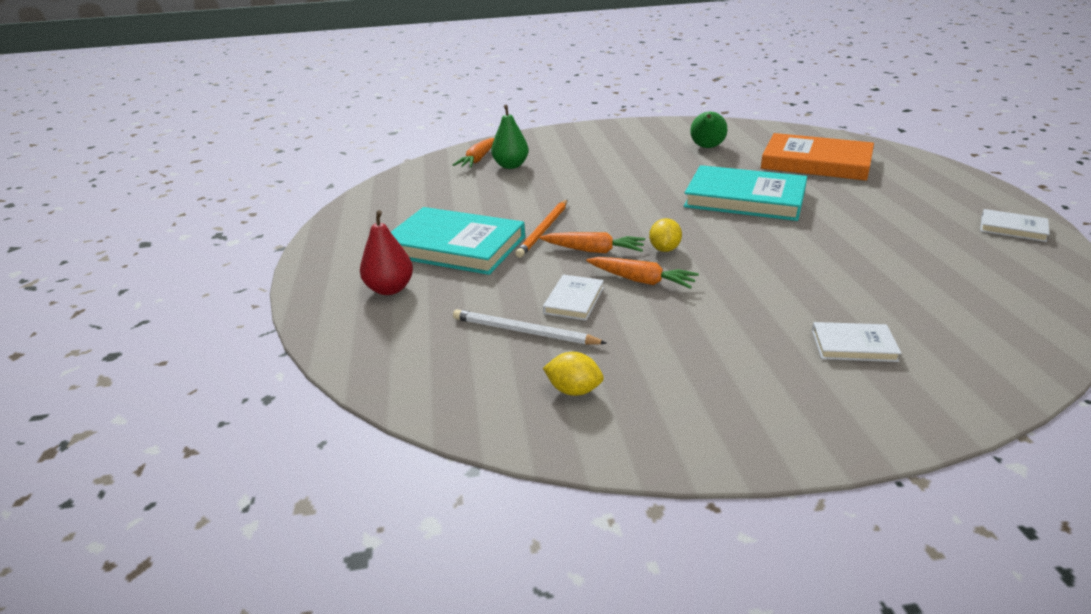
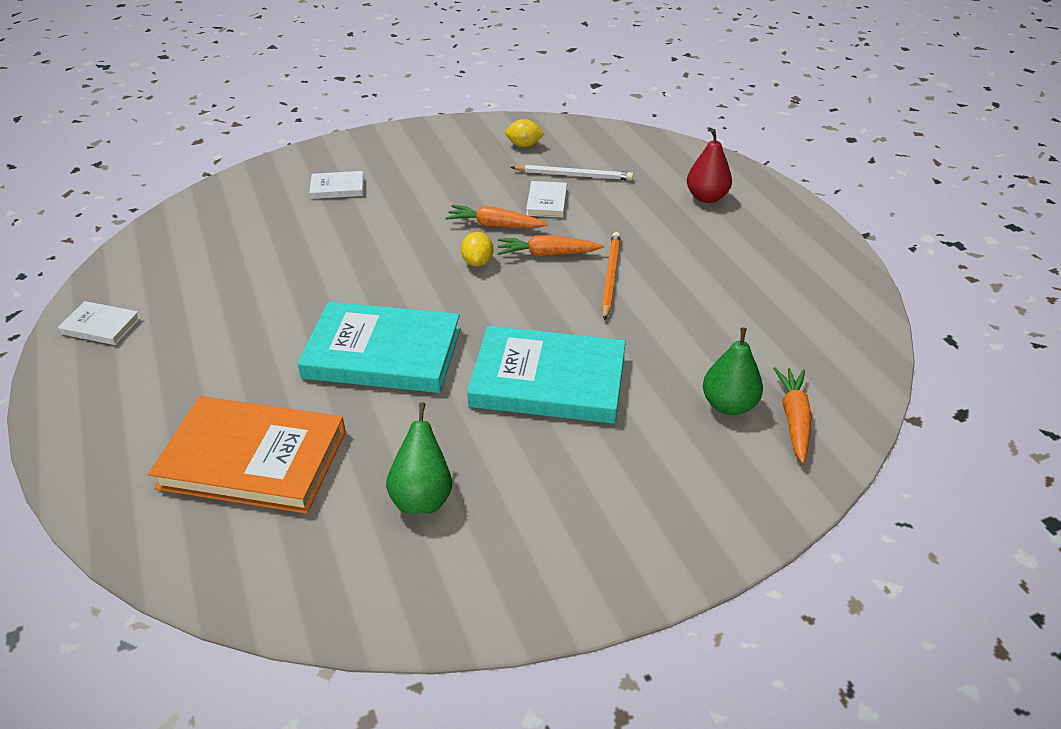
camera: 165 degrees right, 10 degrees up
turquoise book [391,207,525,275] -> turquoise book moved to [467,326,626,424]

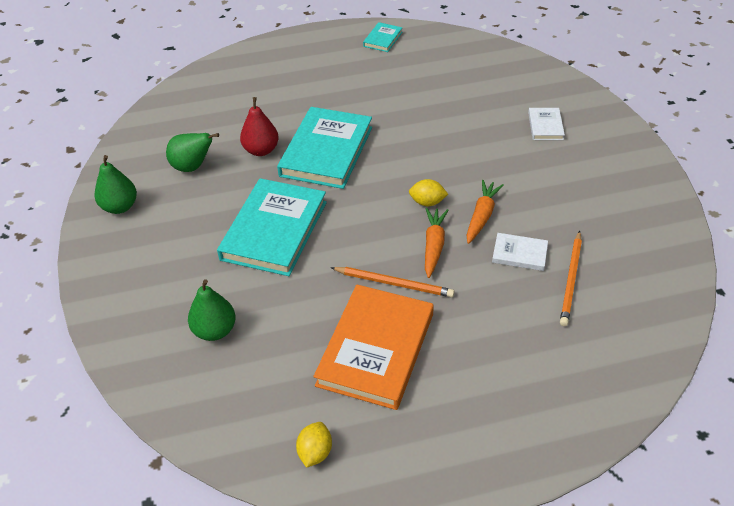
camera: 100 degrees right, 5 degrees up
white book [58,301,141,345] -> turquoise book [363,22,403,52]
orange book [148,396,346,514] -> orange book moved to [314,284,434,410]
yellow lemon [505,119,545,147] -> yellow lemon moved to [296,422,332,468]
white pencil [510,165,633,180] -> orange pencil [560,231,582,326]
red pear [687,129,732,203] -> red pear moved to [240,97,279,156]
orange carrot [773,367,812,463] -> none
none -> green pear [94,155,137,214]

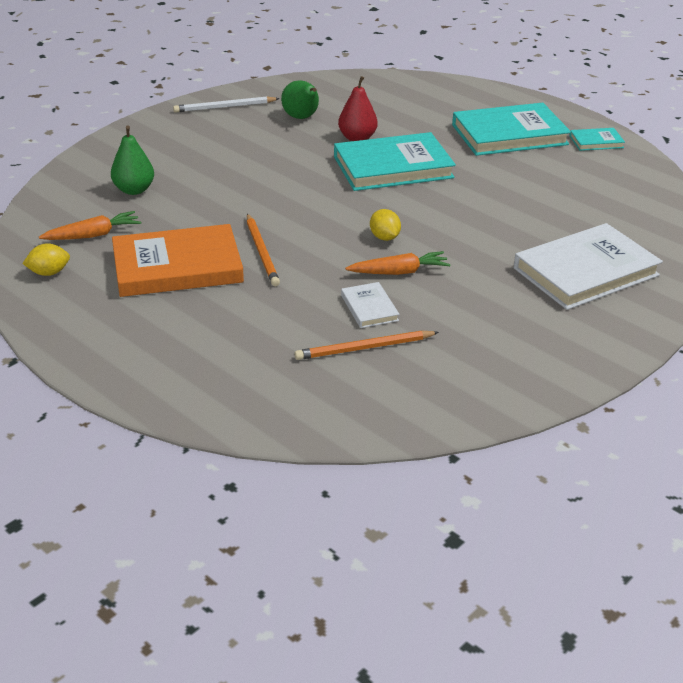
camera: 55 degrees right, 10 degrees down
green pear [94,155,137,214] -> white pencil [173,96,280,113]
turquoise book [217,178,327,276] -> turquoise book moved to [452,103,571,156]
orange carrot [425,208,448,278] -> orange carrot moved to [39,211,141,240]
white book [528,108,565,140] -> white book [514,223,663,310], size x2.16

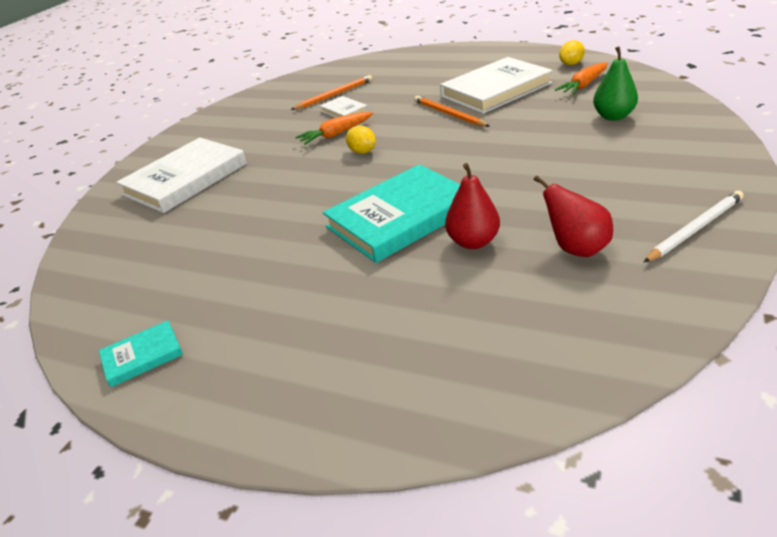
camera: 165 degrees right, 0 degrees up
orange book [112,224,244,297] -> white book [440,57,553,114]
green pear [281,81,319,119] -> red pear [534,175,613,257]
turquoise book [452,103,571,156] -> none

